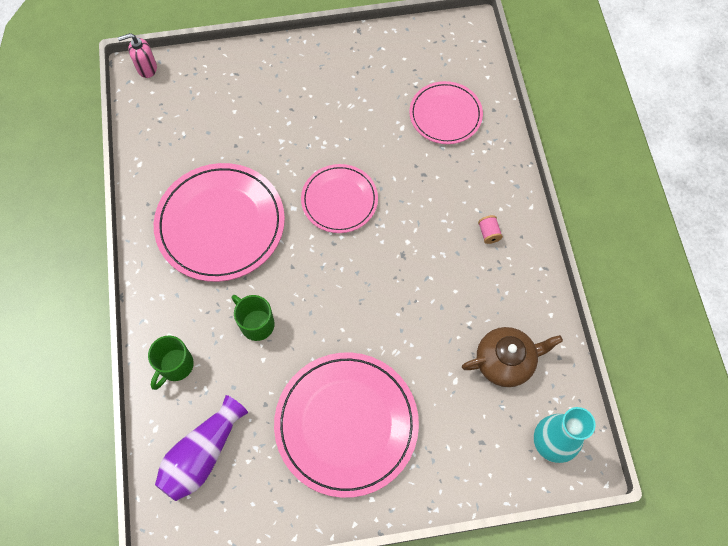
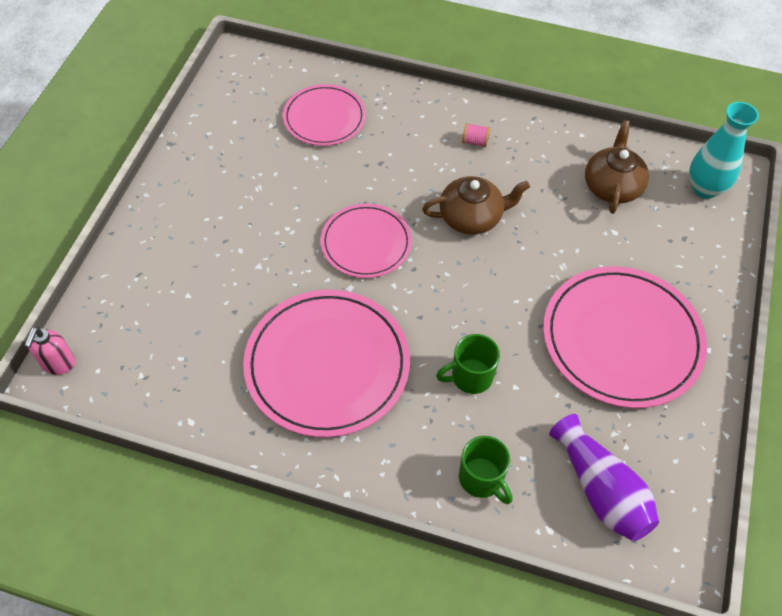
camera: 65 degrees left, 10 degrees down
none -> brown teapot [422,176,530,235]

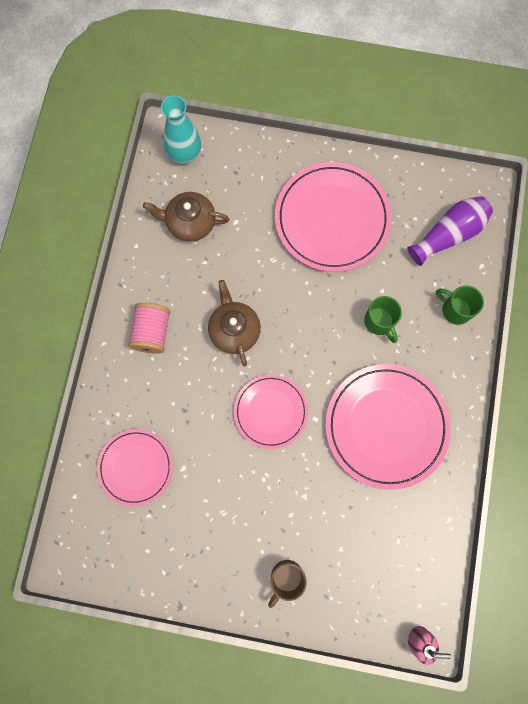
camera: 95 degrees left, 20 degrees up
green mug [459,436,513,504] -> green mug turned 105 degrees counterclockwise [436,285,484,325]
pink spool [462,123,490,147] -> pink spool [128,303,171,353], size x2.02
none -> brown mug [268,560,307,608]

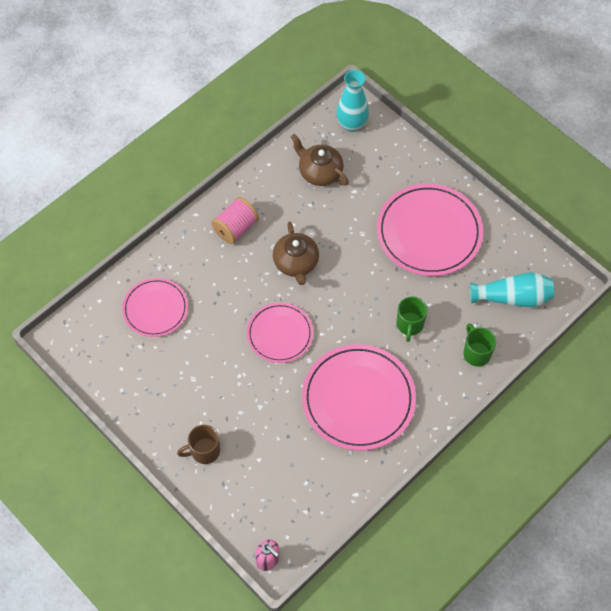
camera: 35 degrees right, 15 degrees down
brown teapot [208,280,261,367] -> brown teapot turned 150 degrees clockwise [273,222,319,285]
purple vase [407,196,493,266] -> turquoise vase [470,272,554,307]

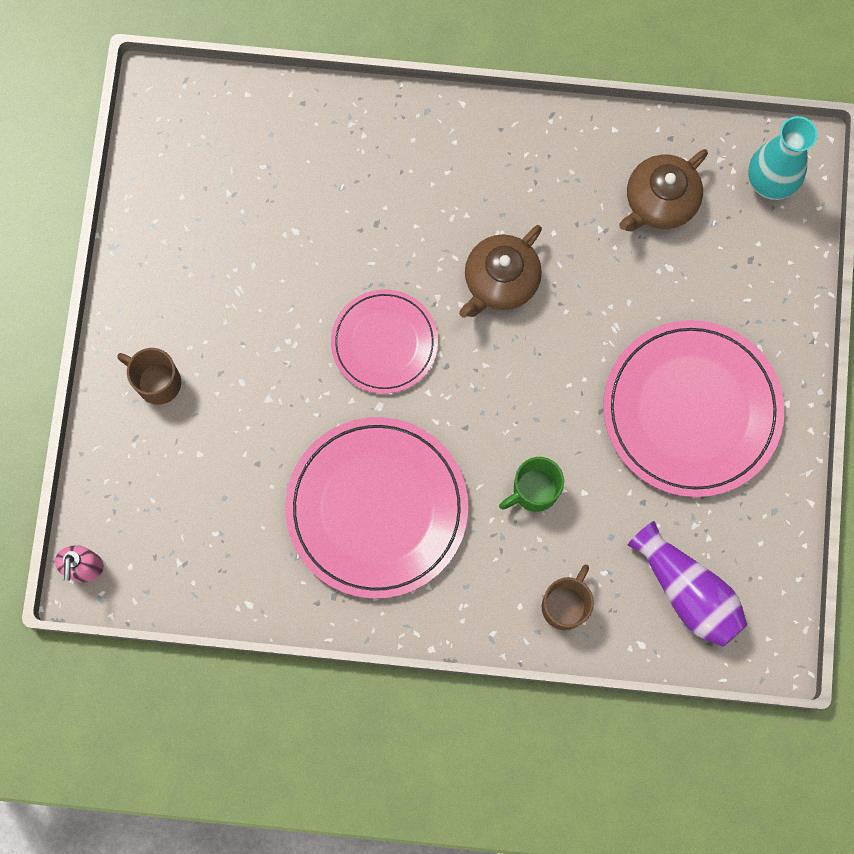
camera: 50 degrees right, 15 degrees up
pink plate [122,278,188,337] -> none
pink spool [211,197,259,244] -> none
brown teapot [291,134,349,186] -> brown teapot turned 135 degrees counterclockwise [619,149,708,231]
green mug [463,323,496,367] -> brown mug [542,564,594,630]
turquoise vase [470,272,554,307] -> purple vase [628,521,747,647]

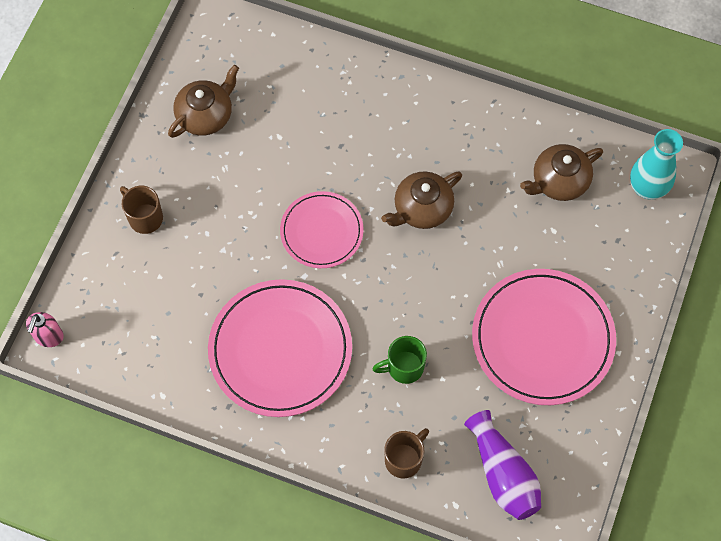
camera: 15 degrees right, 10 degrees down
none -> brown teapot [168,65,239,138]

